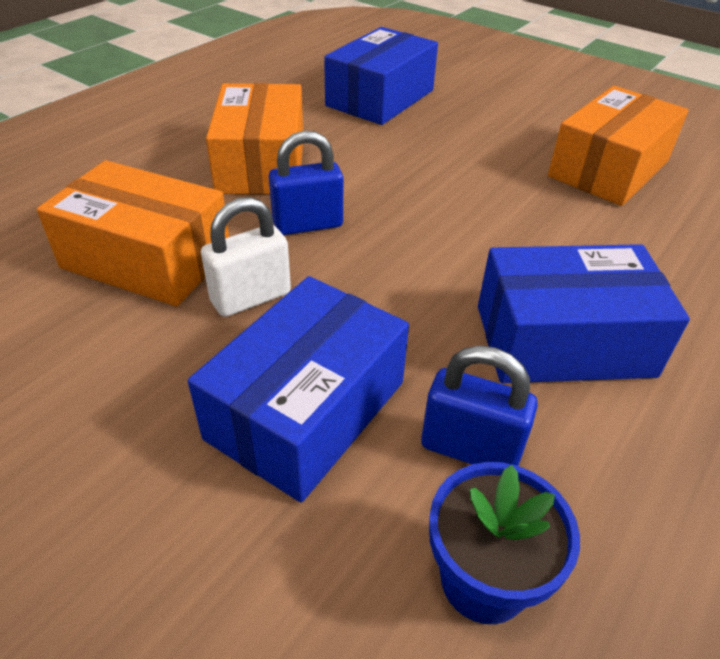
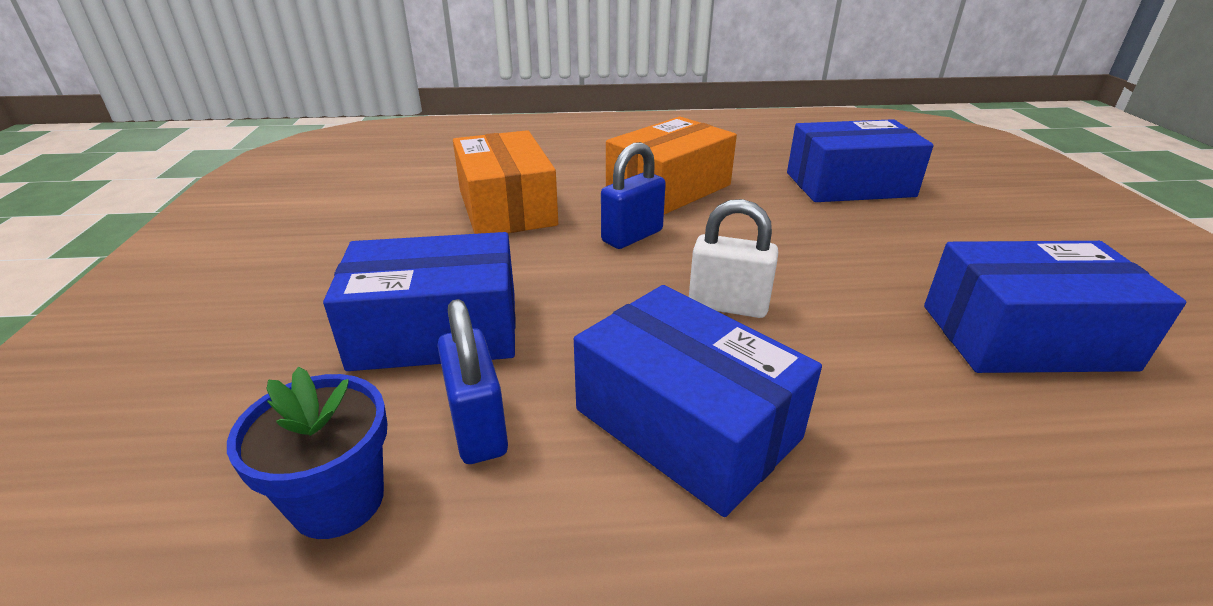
camera: 50 degrees right, 10 degrees down
white padlock [201,197,291,317] -> white padlock moved to [689,199,778,318]
blue padlock [269,131,343,235] -> blue padlock turned 75 degrees counterclockwise [601,142,666,249]
orange box [548,86,688,206] -> blue box [924,241,1186,373]

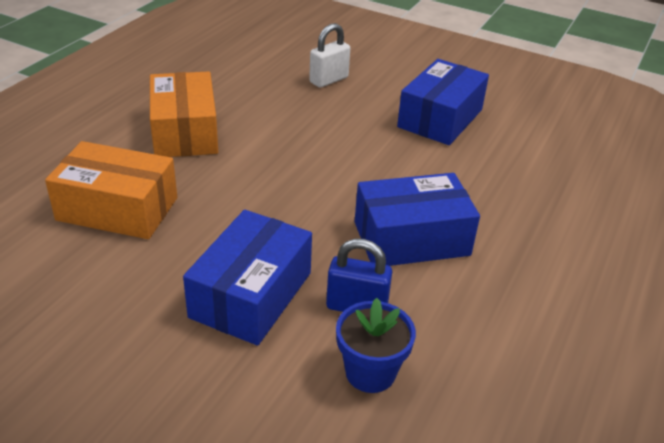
camera: 60 degrees left, 5 degrees up
blue padlock [601,142,666,249] -> none
white padlock [689,199,778,318] -> white padlock moved to [309,23,350,88]
blue box [787,119,934,202] -> none

